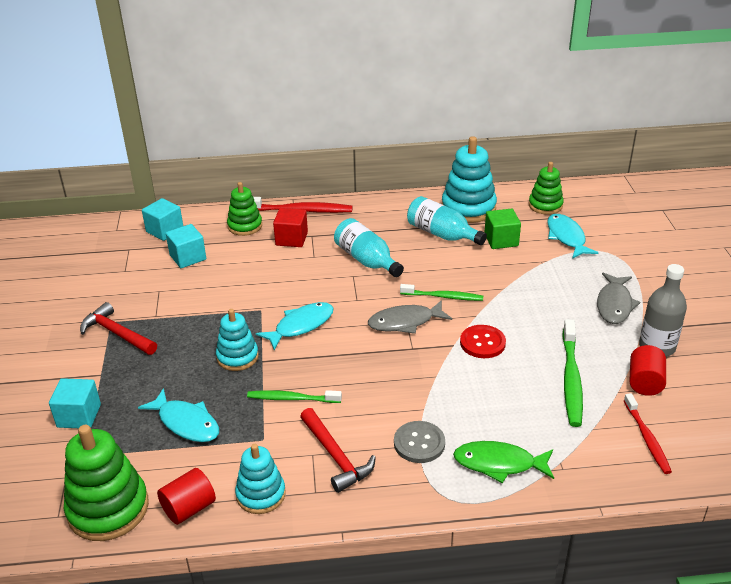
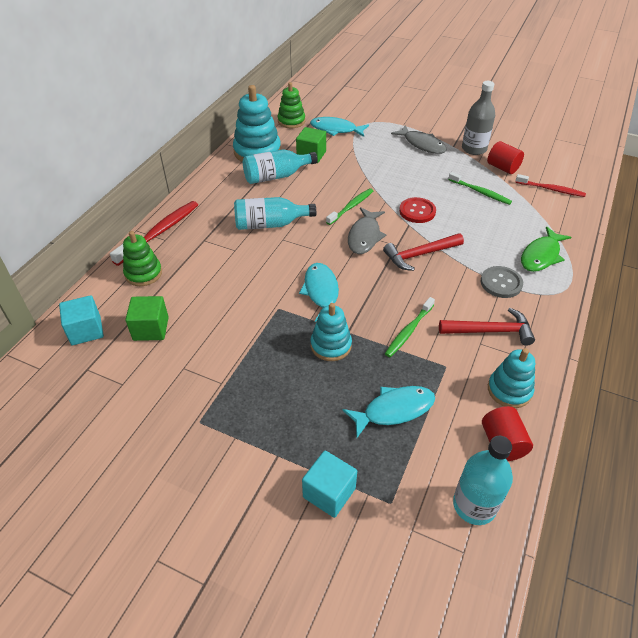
camera: 60 degrees left, 10 degrees up
green stacking toy [64,425,149,541] -> turquoise bottle [453,436,513,525]
red hammer [80,302,157,355] -> red hammer moved to [383,233,464,271]
turquoise cube [166,224,206,268] -> green cube [125,296,169,341]
red cube [273,208,308,247] -> none
green toothbrush [562,319,583,427] -> green toothbrush [448,172,512,205], size x0.66

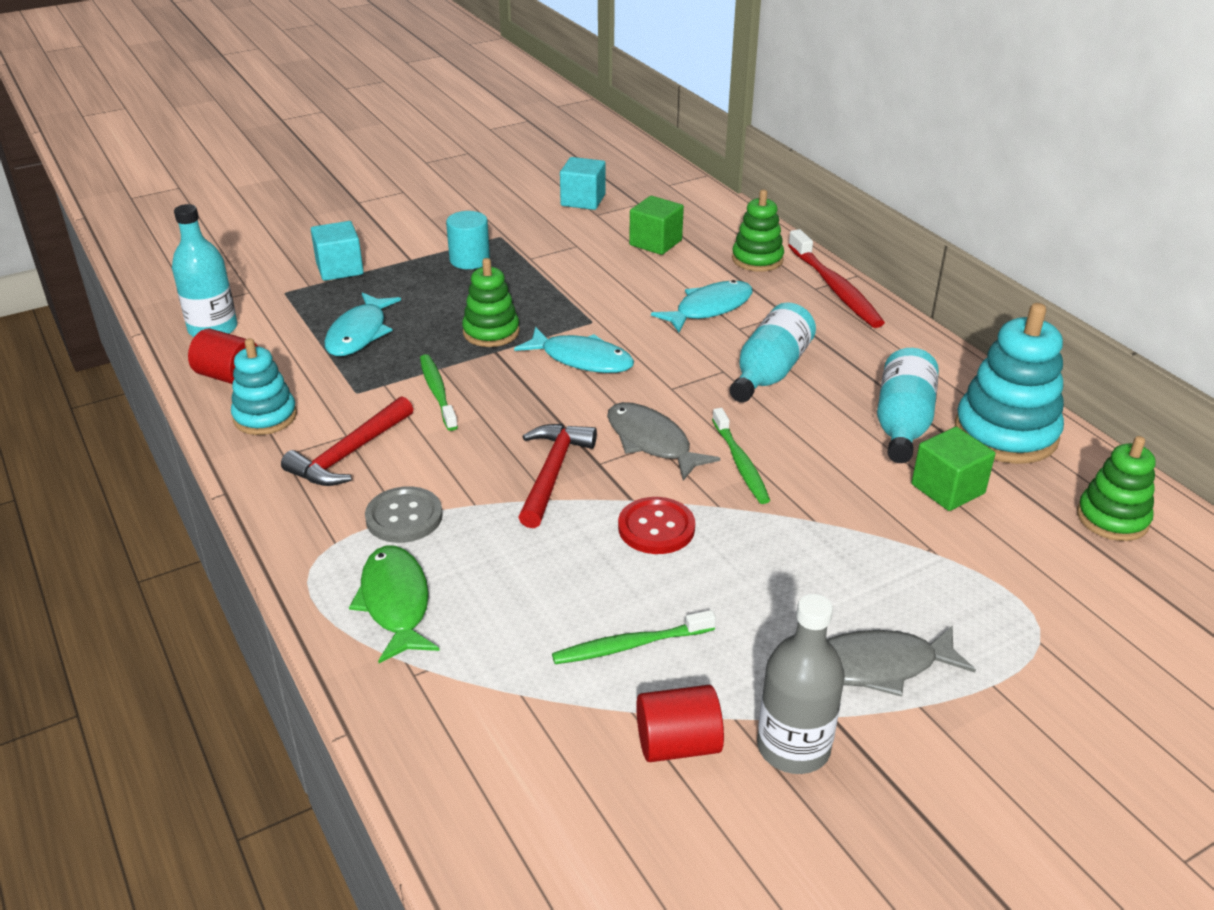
camera: 125 degrees right, 10 degrees down
turquoise cube [59,295,104,345] -> turquoise cube moved to [560,157,605,210]
turquoise fish [310,117,369,137] -> turquoise fish moved to [651,280,753,333]
turquoise stacking toy [310,303,352,361] -> green stacking toy [462,258,520,347]
red toothbrush [515,174,586,197] -> none
none -> turquoise cylinder [446,211,490,269]

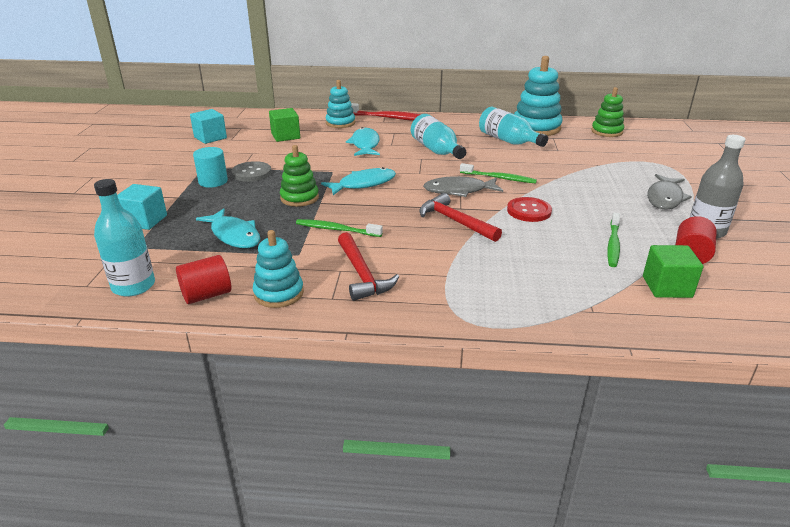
camera: 55 degrees left, 5 degrees down
green fish [349,546,440,663] -> none
grey button [365,486,443,543] -> grey button moved to [231,161,272,182]
green stacking toy [732,190,784,272] -> turquoise stacking toy [326,80,355,128]
green cube [912,427,995,511] -> green cube moved to [643,245,704,298]

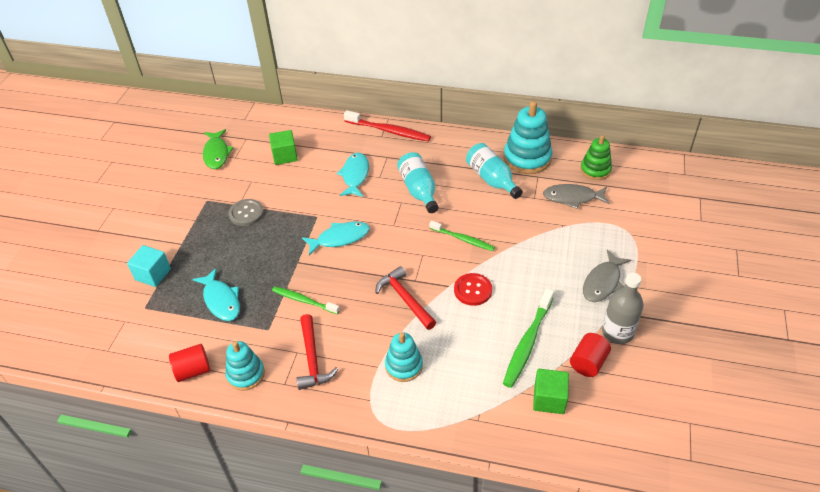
camera: 10 degrees right, 15 degrees up
turquoise bottle [94,179,155,297] -> none
turquoise cube [190,109,227,144] -> green fish [203,129,234,169]
turquoise cylinder [193,147,228,188] -> none
green stacking toy [280,145,319,207] -> none
turquoise stacking toy [326,80,355,128] -> turquoise stacking toy moved to [385,333,423,382]
grey fish [423,176,503,197] -> grey fish moved to [543,184,610,209]
green toothbrush [607,213,620,267] -> green toothbrush [503,288,554,388], size x1.51

